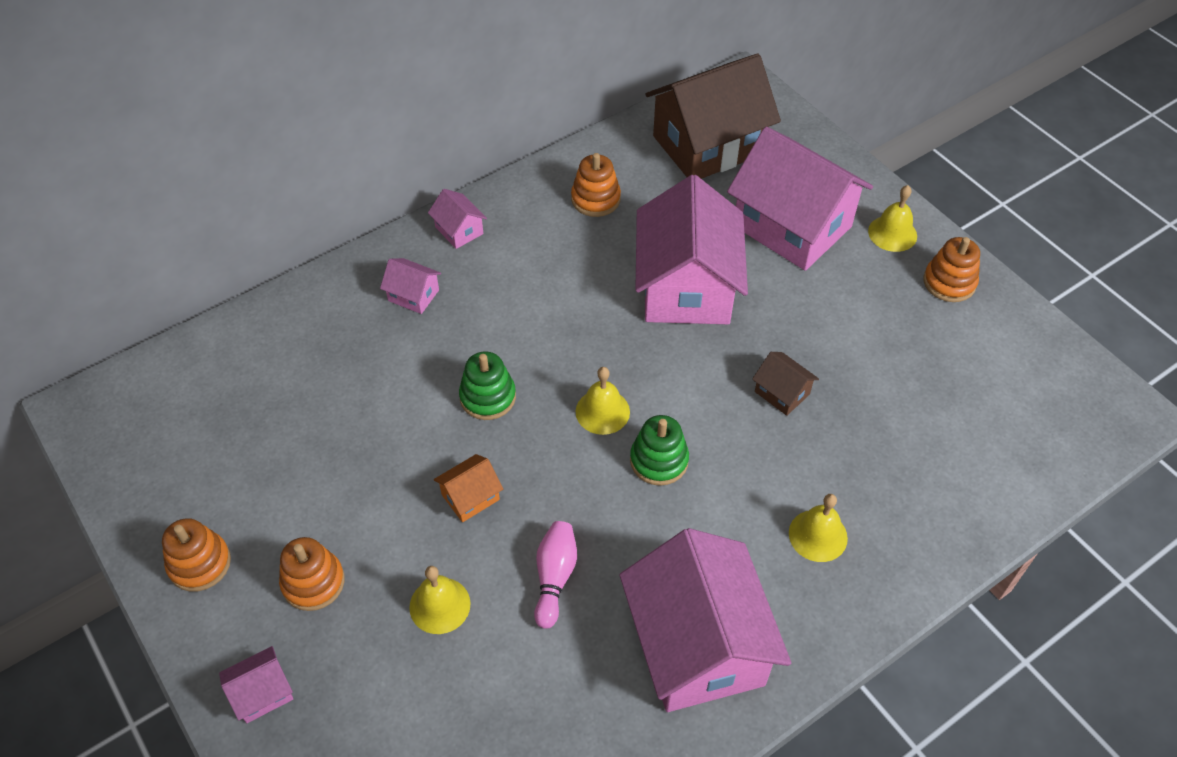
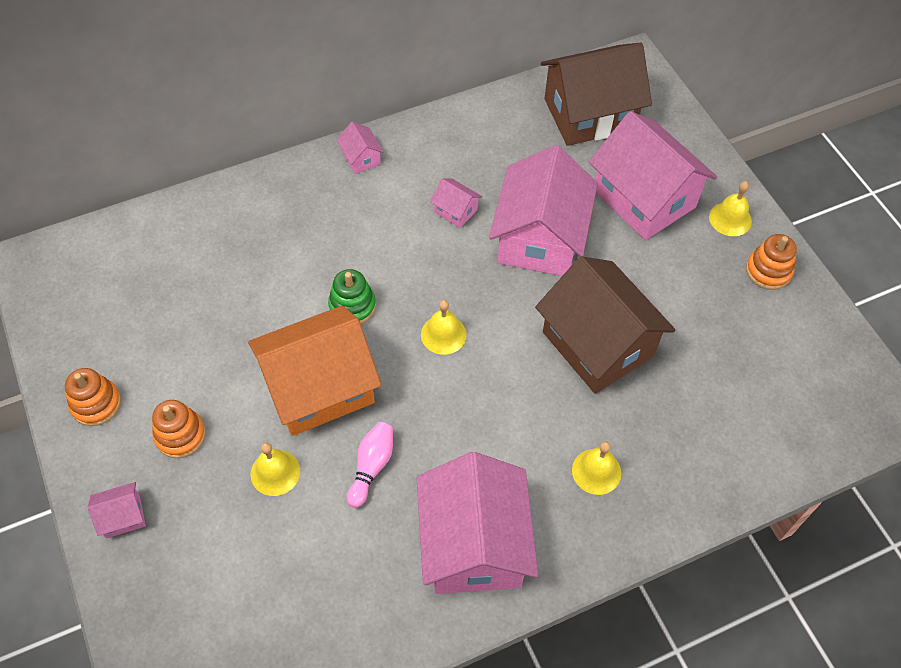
camera: 10 degrees right, 5 degrees up
pink house [380,258,441,314] -> pink house moved to [430,178,482,228]
orange house [434,454,503,522] -> orange house [248,306,381,436], size x2.40
orange stacking toy [571,153,621,217] -> none
green stacking toy [630,415,689,486] -> none
brown house [752,352,819,416] -> brown house [535,256,676,394], size x2.40

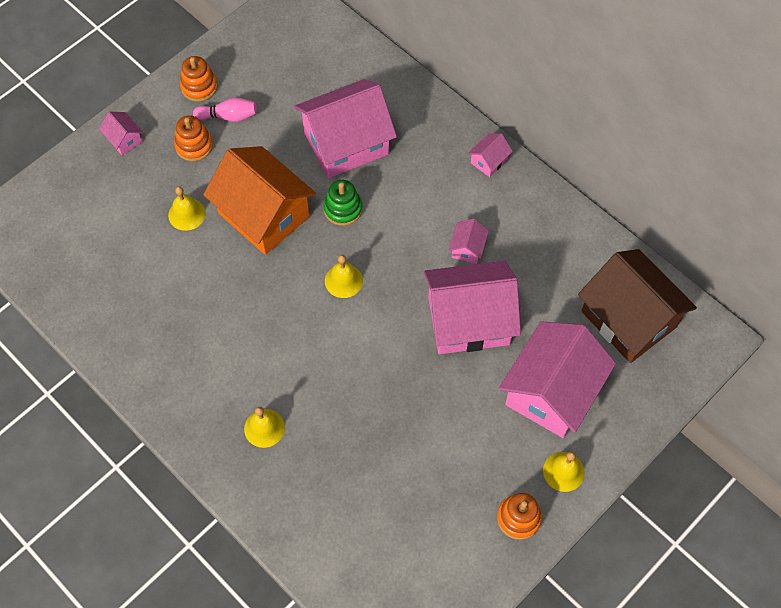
camera: 70 degrees right, 5 degrees up
pink bowling pin [347,422,393,508] -> pink bowling pin moved to [193,97,257,122]
pink house [417,452,538,594] -> pink house moved to [294,79,397,178]
brown house [535,256,676,394] -> none

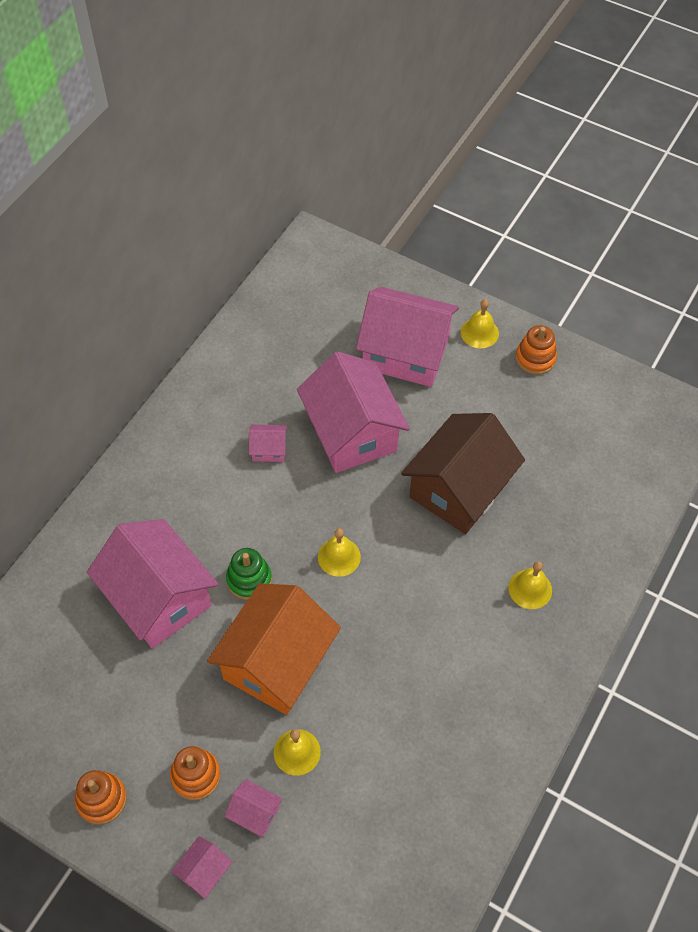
camera: 105 degrees left, 5 degrees down
pink bowling pin [193,97,257,122] -> none
pink house [468,133,513,177] -> pink house moved to [225,779,283,837]
brown house [578,249,697,363] -> brown house moved to [401,413,525,534]

